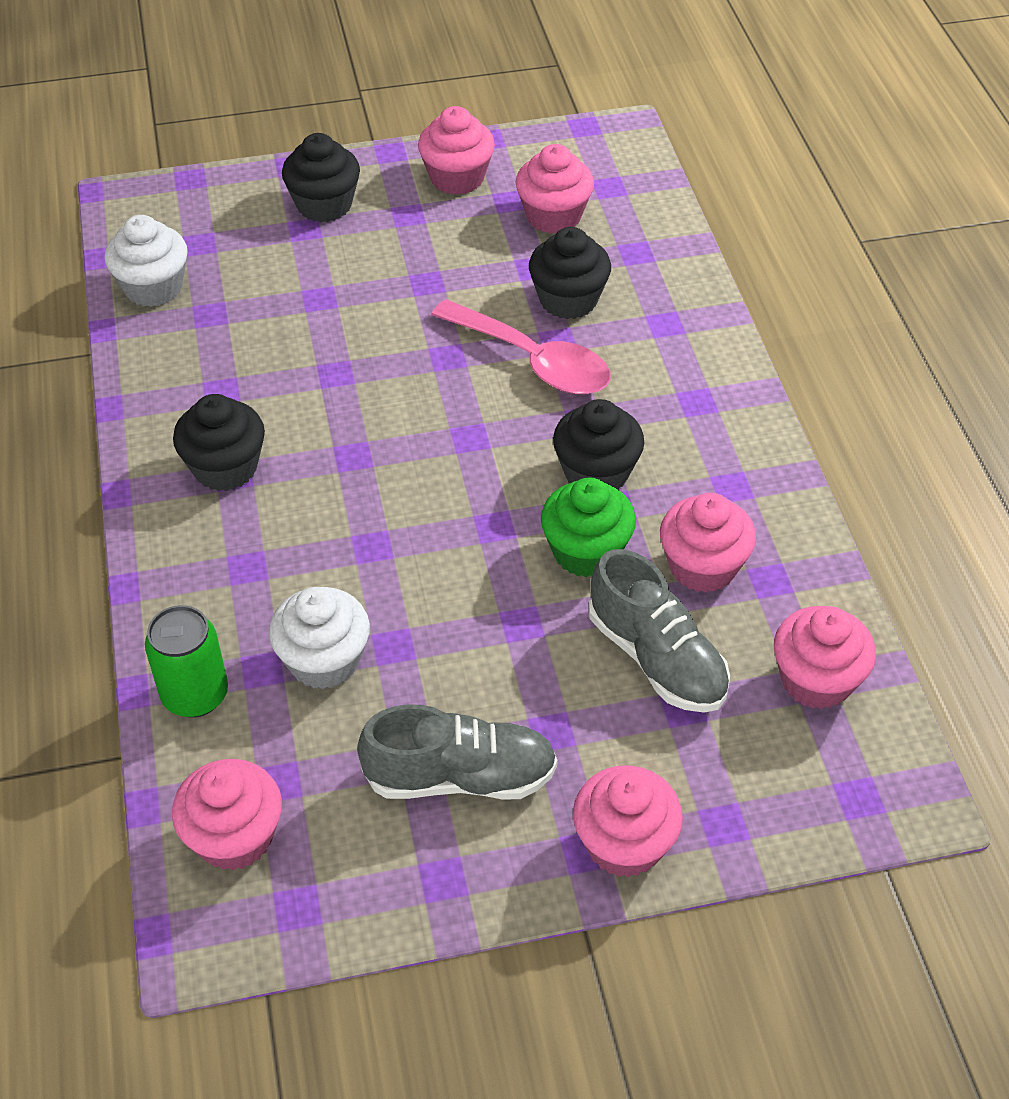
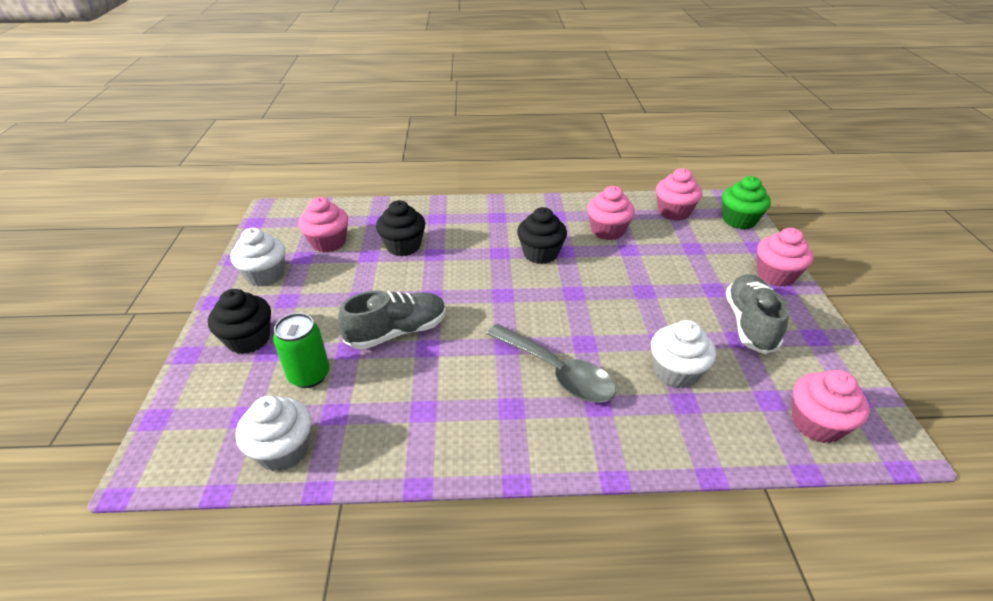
camera: 80 degrees left, 10 degrees down
green can [145,605,228,718] -> green can moved to [273,313,330,388]
black cupcake [173,394,265,491] -> none
pink cupcake [418,106,495,195] -> white cupcake [230,228,285,287]
pink spoon [431,299,611,394] -> none
green cupcake [541,477,636,577] -> green cupcake moved to [722,176,771,229]
grey shoe [589,549,730,713] -> grey shoe moved to [338,291,446,349]
none -> grey spoon [486,324,616,403]

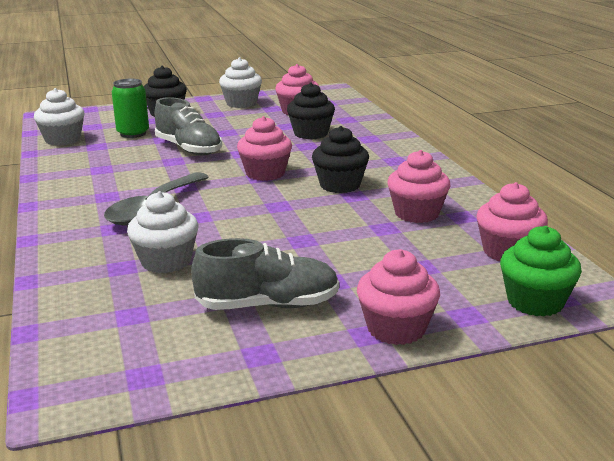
camera: 75 degrees right, 15 degrees down
pink cupcake [792,370,870,443] -> pink cupcake moved to [237,116,292,181]

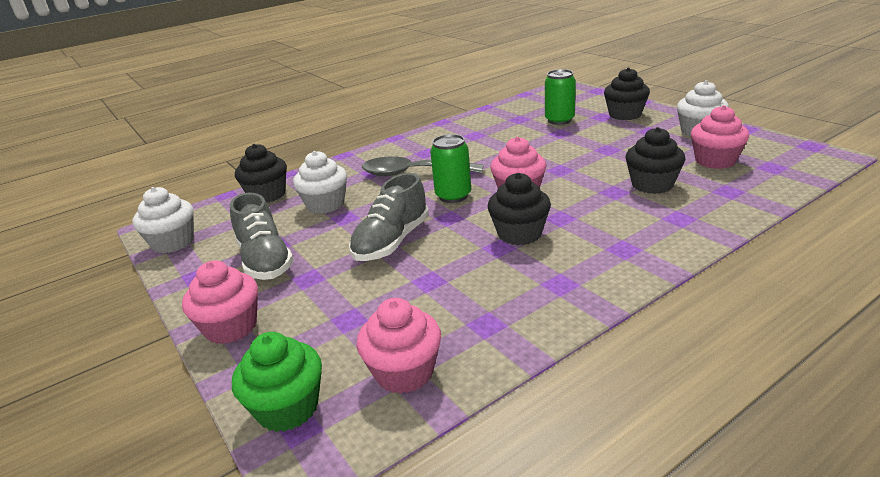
camera: 75 degrees right, 5 degrees up
white cupcake [34,88,84,146] -> white cupcake moved to [132,187,194,253]
grey shoe [155,97,222,155] -> grey shoe moved to [349,173,429,261]
pink cupcake [387,150,450,223] -> none
none -> black cupcake [235,144,287,203]
none -> green can [430,134,471,203]

